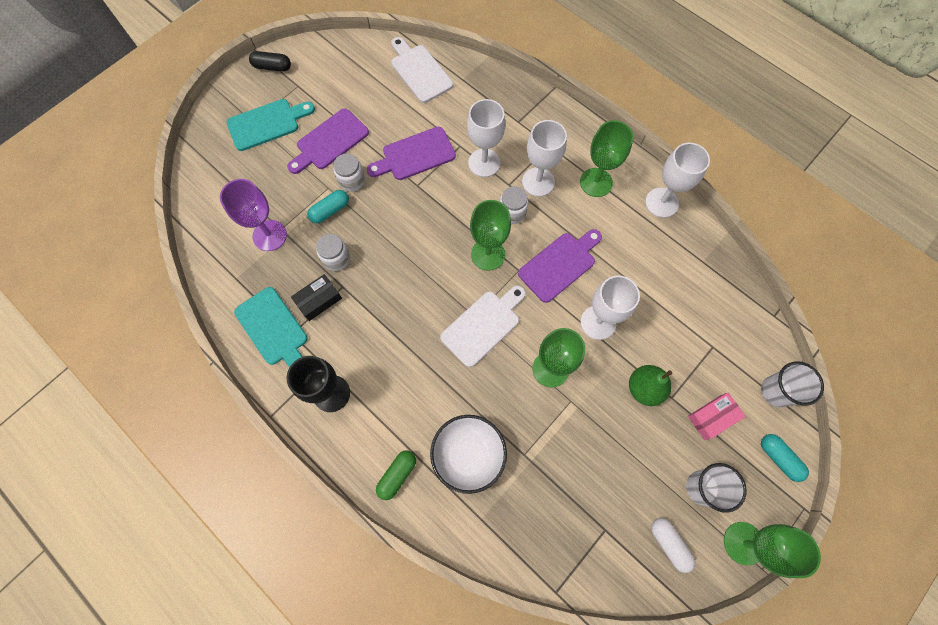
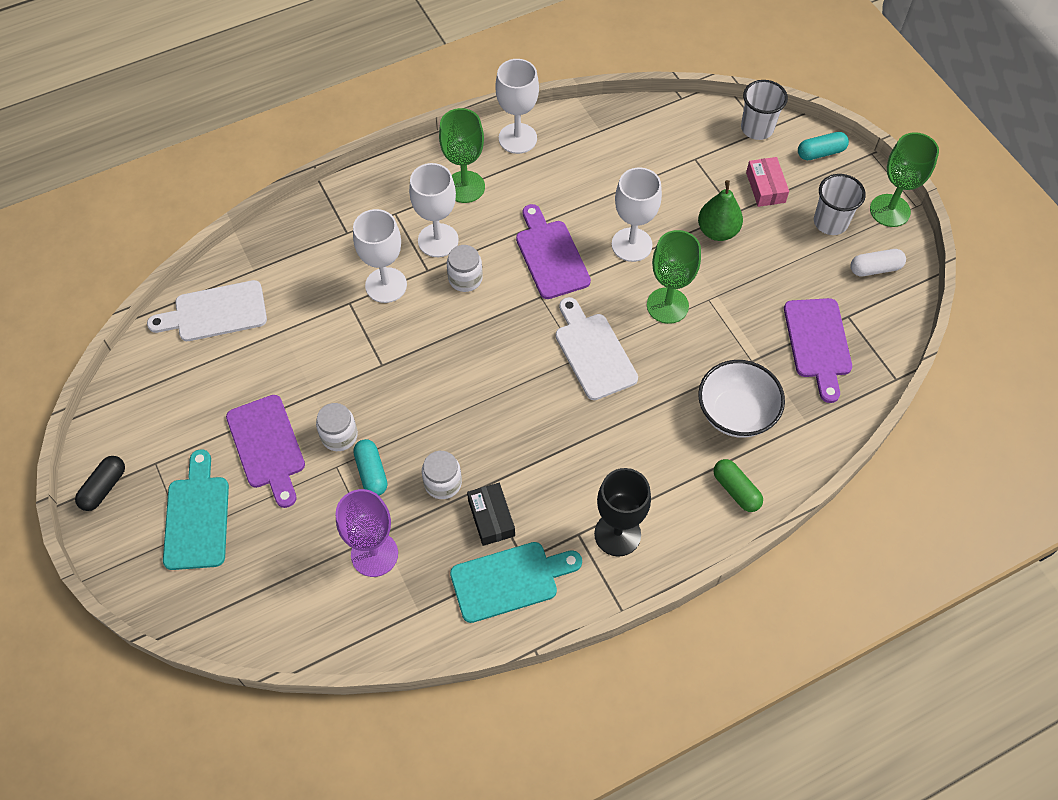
camera: 70 degrees left, 10 degrees down
purple cutting board [367,127,456,180] -> purple cutting board moved to [784,298,852,403]
green goblet [470,200,511,271] -> none

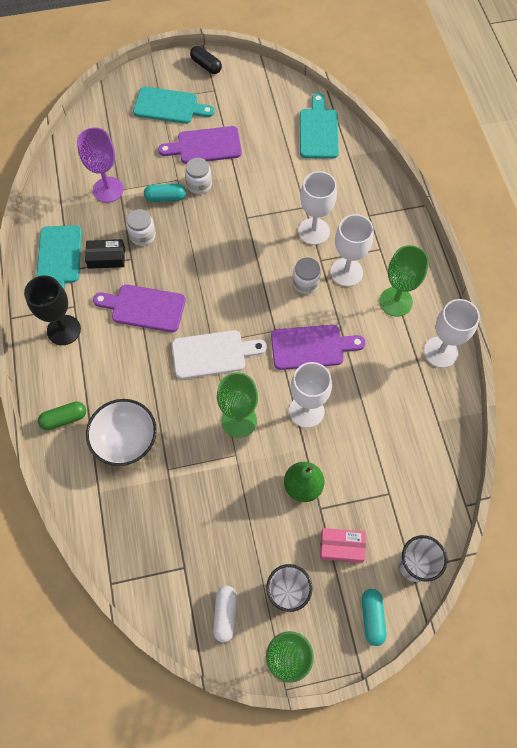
camera: 105 degrees right, 5 degrees up
white cutting board [147,280,267,341] -> turquoise cutting board [300,93,339,159]
purple cutting board [784,298,852,403] -> purple cutting board moved to [93,284,186,332]

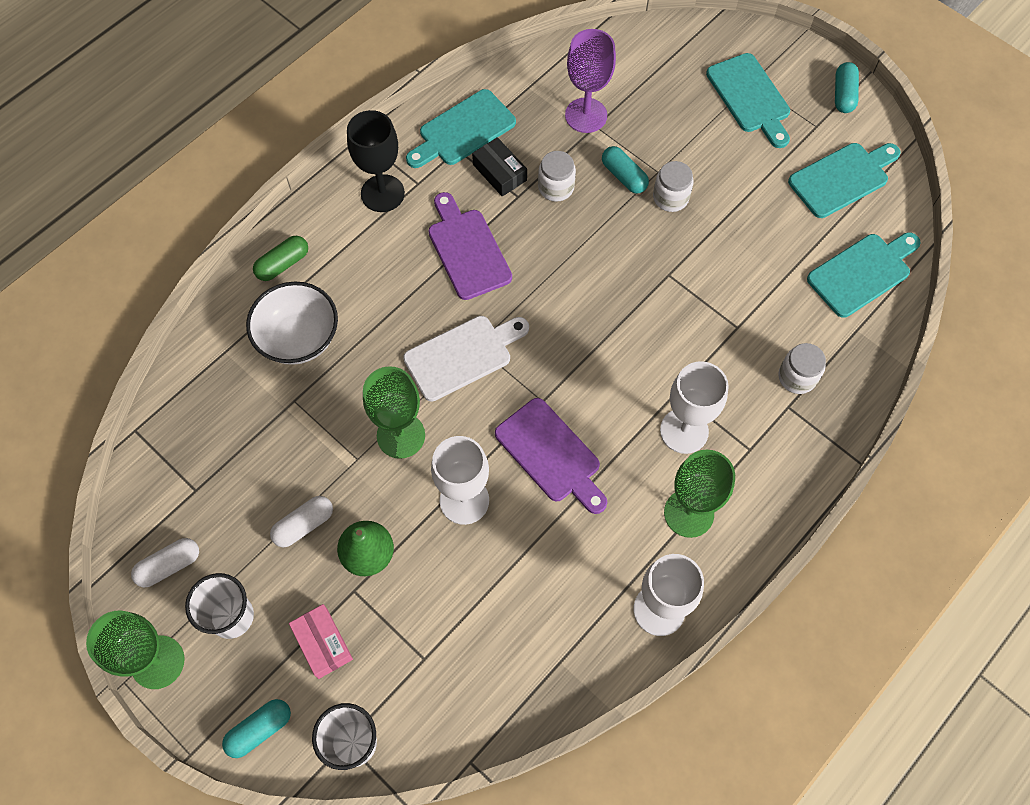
camera: 55 degrees right, 0 degrees up
green capsule [38,401,86,430] -> green capsule turned 75 degrees counterclockwise [253,236,308,281]
purple cutting board [158,126,242,164] -> none
white cutting board [172,330,267,379] -> white cutting board turned 75 degrees counterclockwise [403,316,529,402]
black capsule [190,46,222,74] -> turquoise capsule [835,62,859,113]
white jar [292,257,321,294] -> white jar moved to [778,343,826,394]
white goblet [298,171,337,245] -> none
none -> white capsule [270,496,333,547]
none -> turquoise cutting board [788,143,901,218]

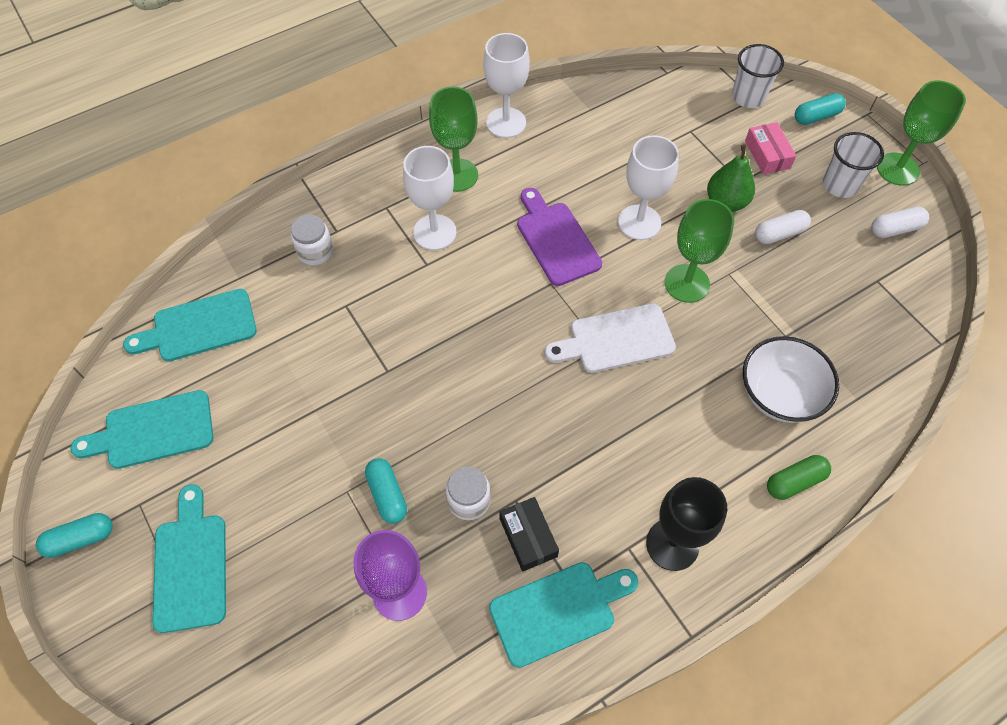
camera: 165 degrees left, 5 degrees down
purple cutting board [428,192,512,300] -> none
white jar [653,161,693,212] -> none
turquoise capsule [835,62,859,113] -> turquoise capsule turned 45 degrees clockwise [36,513,113,558]

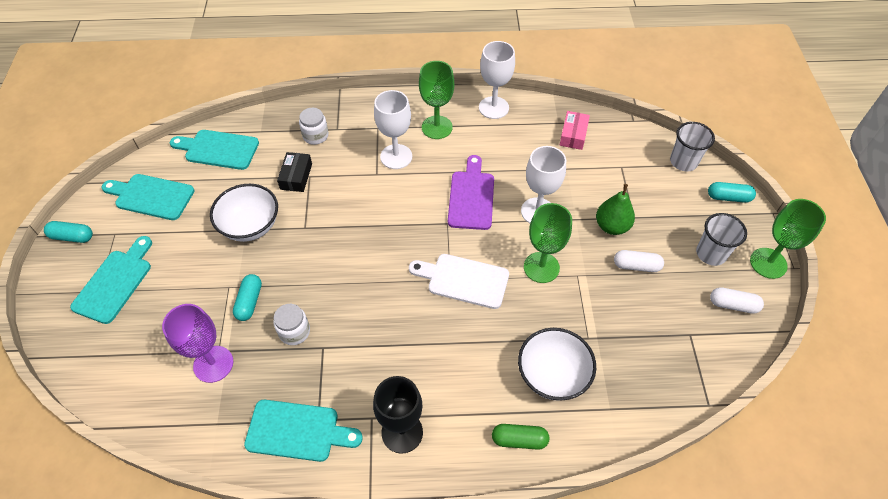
camera: 30 degrees right, 5 degrees down
black box [499,497,559,572] -> black box moved to [277,152,312,192]
pink box [745,122,796,175] -> pink box moved to [560,111,590,150]
none -> white bowl [210,184,278,242]

